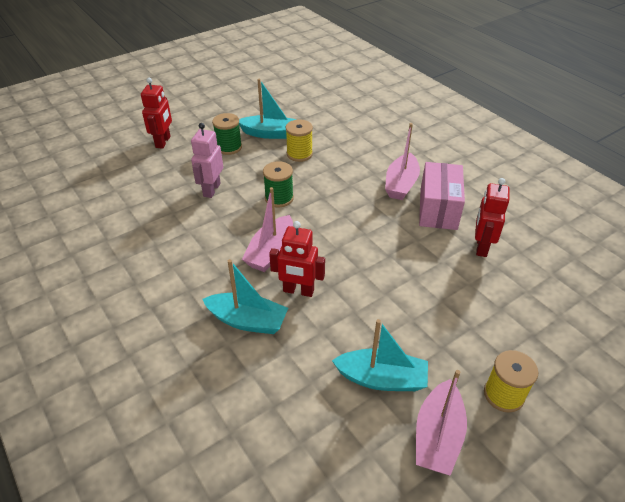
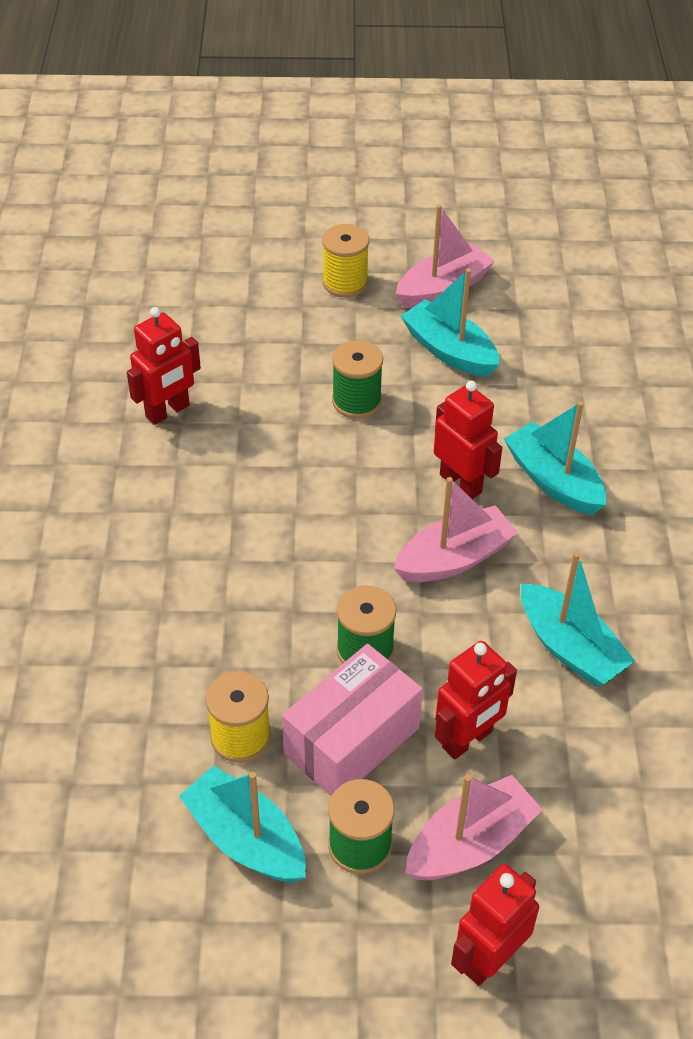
camera: 145 degrees left, 5 degrees up
pink robot [191,123,223,198] -> red robot [435,641,517,760]
pink boat [385,123,420,200] -> pink boat moved to [405,775,543,880]
pink box [419,162,465,230] -> pink box moved to [282,644,423,796]
none -> green spool [332,340,383,419]
none -> turquoise boat [521,552,635,687]

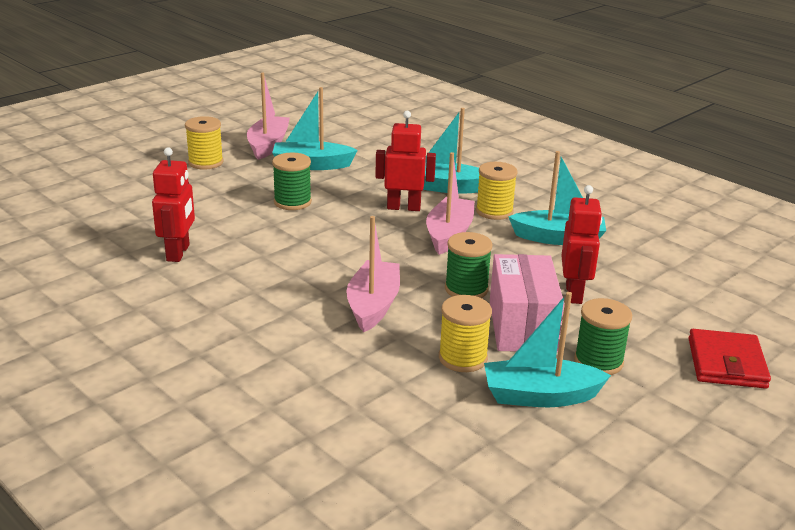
camera: 45 degrees left, 20 degrees down
pink boat [405,775,543,880] -> pink boat moved to [346,216,400,332]
red robot [451,864,539,986] -> red wallet [689,329,771,389]
none -> yellow spool [476,162,518,220]

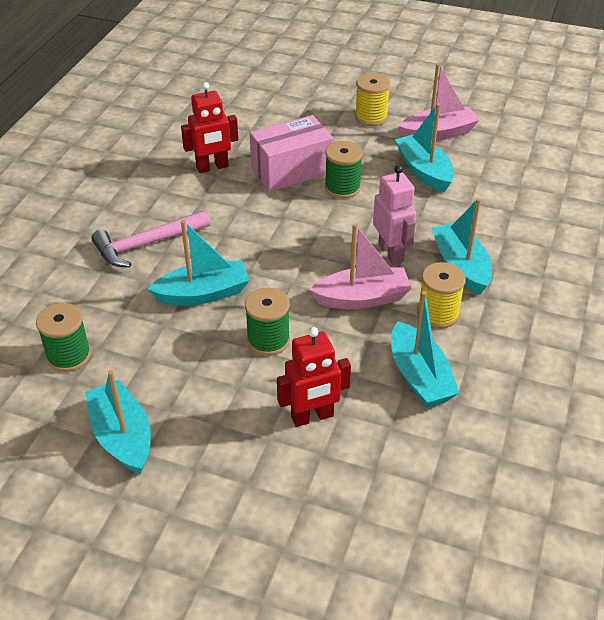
camera: 65 degrees right, 15 degrees up
pink boat [346,216,400,332] -> turquoise boat [148,220,250,306]
red robot [375,111,436,211] -> pink robot [373,165,416,265]
yellow spool [439,295,492,372] -> none
pink box [490,254,564,352] -> pink box moved to [250,115,333,192]
green spool [574,298,632,375] -> green spool moved to [36,303,91,372]
red wallet [689,329,771,389] -> none
none -> pink hammer [91,210,211,267]

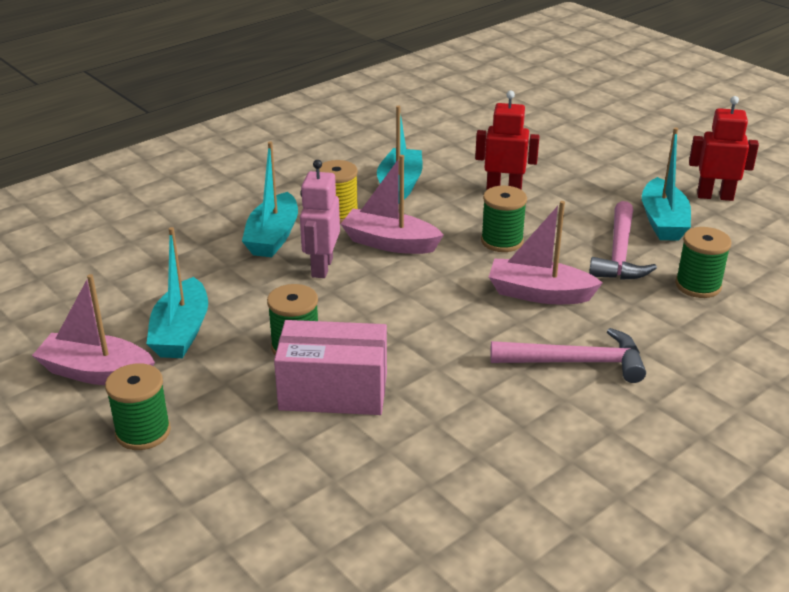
camera: 150 degrees left, 10 degrees down
turquoise boat [148,220,250,306] -> pink boat [489,201,603,304]
red robot [181,82,238,173] -> red robot moved to [689,96,759,201]
yellow spool [355,73,390,126] -> green spool [105,363,171,450]
none -> pink hammer [589,201,657,280]

